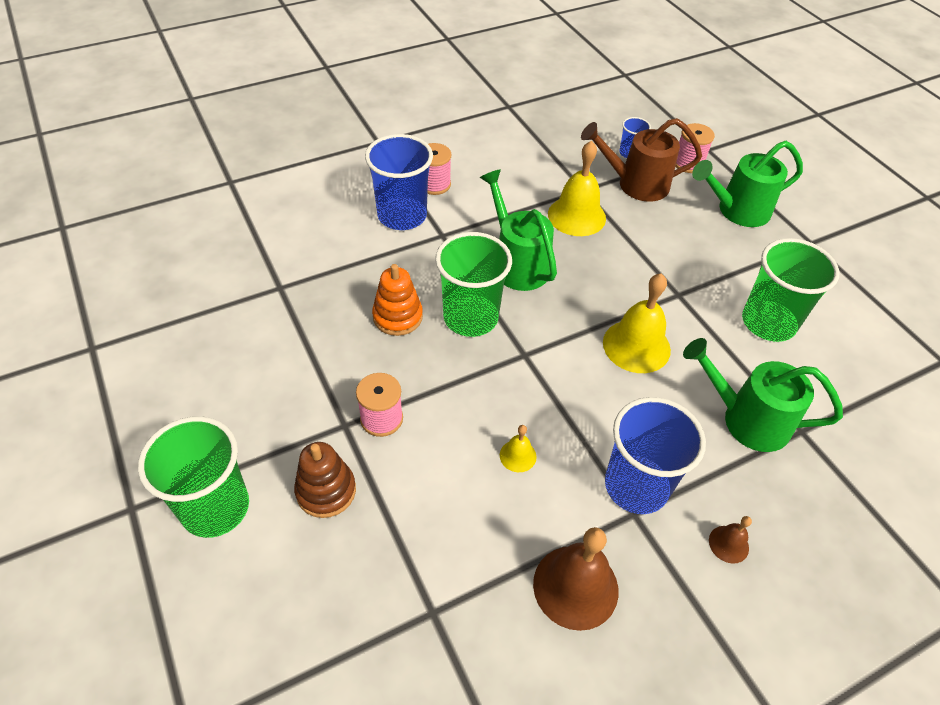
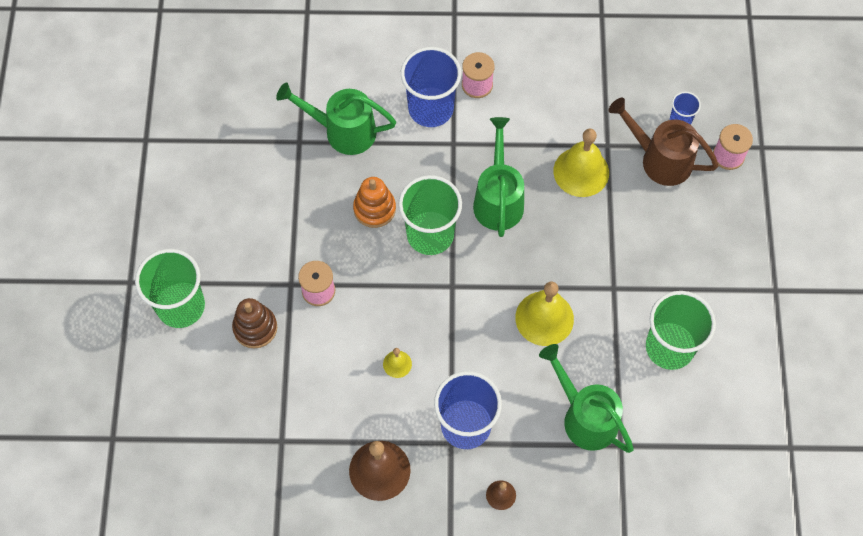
camera: 30 degrees right, 15 degrees up
green watering can [692,141,803,227] -> green watering can moved to [276,83,396,155]

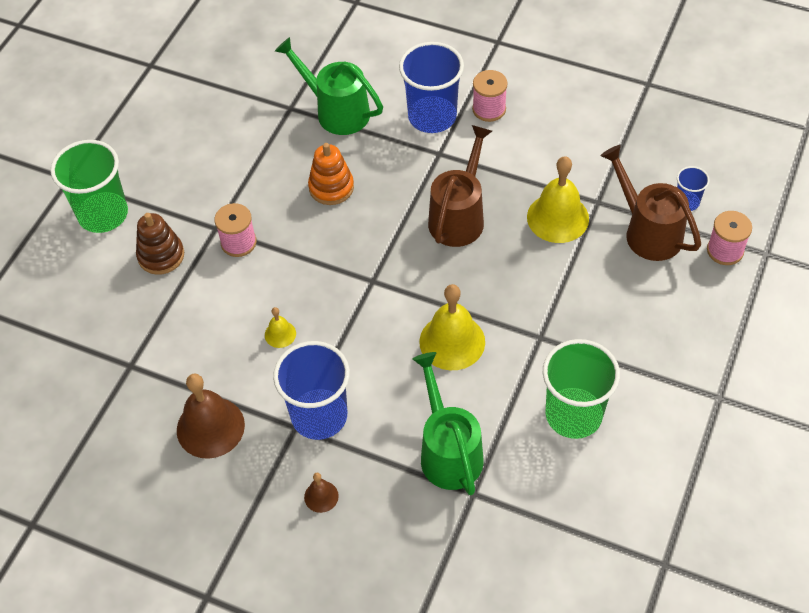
camera: 25 degrees right, 10 degrees down
green cup [398,175,462,255] -> none
green watering can [473,117,524,237] -> brown watering can [428,125,492,247]

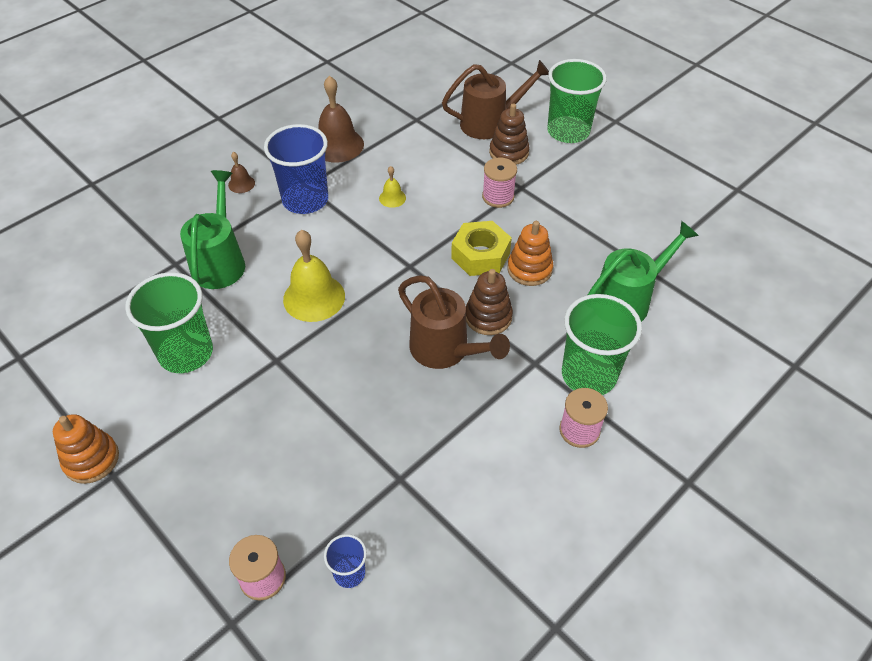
camera: 110 degrees right, 5 degrees down
blue cup [399,42,464,133] -> green cup [562,294,642,395]
green watering can [413,352,483,495] -> green watering can turned 90 degrees counterclockwise [180,170,245,289]
yellow bell [527,156,589,243] -> none
brown watering can [601,145,701,261] -> brown watering can moved to [442,60,549,139]
none -> orange stacking toy [53,414,119,484]
none -> yellow nut [451,221,512,276]
none -> brown stacking toy [466,269,513,335]

